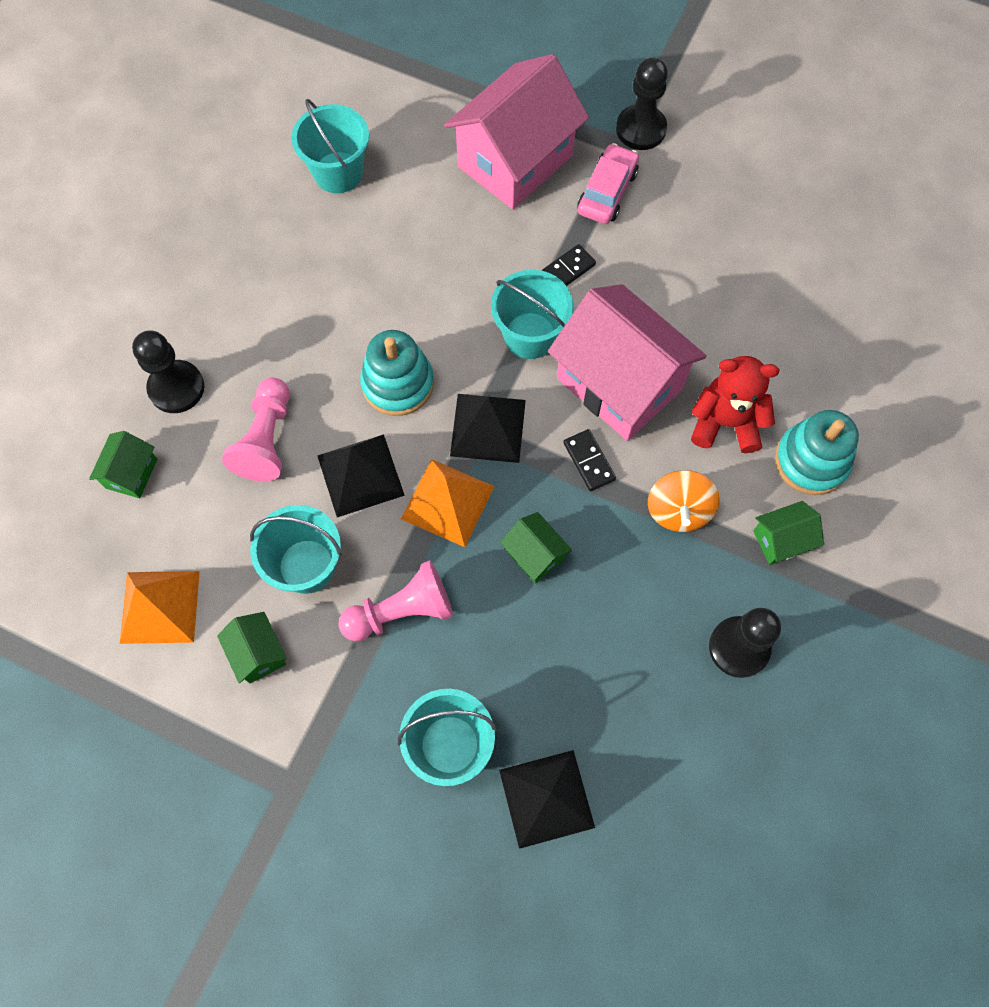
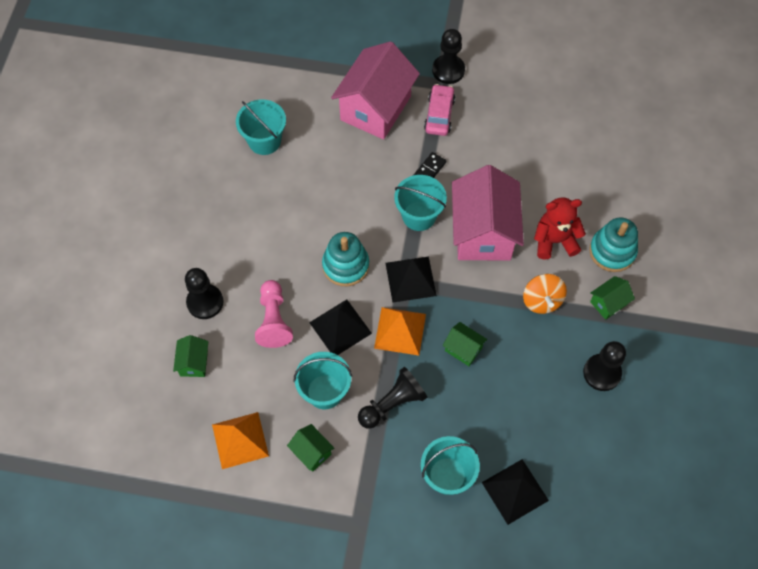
camera: 15 degrees left, 5 degrees down
pink pawn [338,560,453,641] -> black pawn [358,367,428,428]
pink house [548,284,707,441] -> pink house turned 60 degrees clockwise [452,165,524,260]
black domino [563,429,616,491] -> none

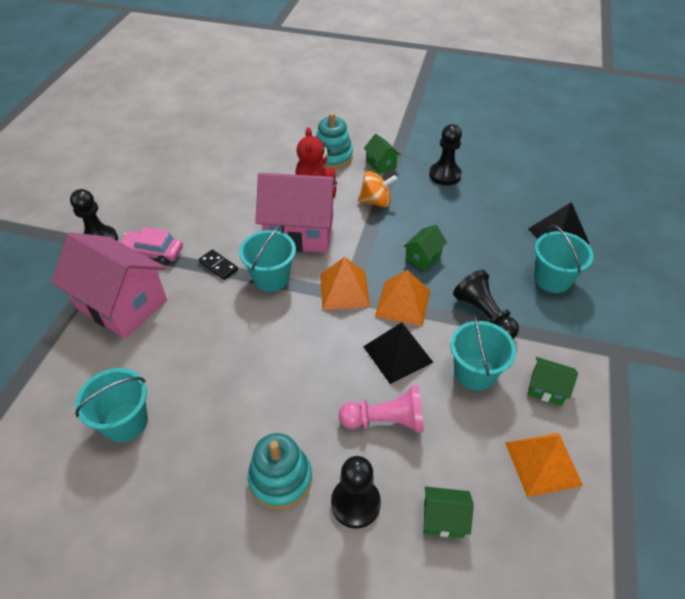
camera: 85 degrees left, 15 degrees down
green house [287,424,335,472] -> green house turned 60 degrees clockwise [527,357,578,406]
turquoise stacking toy [322,232,369,286] -> turquoise stacking toy moved to [248,433,312,510]
black pyramid [385,257,437,302] -> orange pyramid [320,257,370,310]

